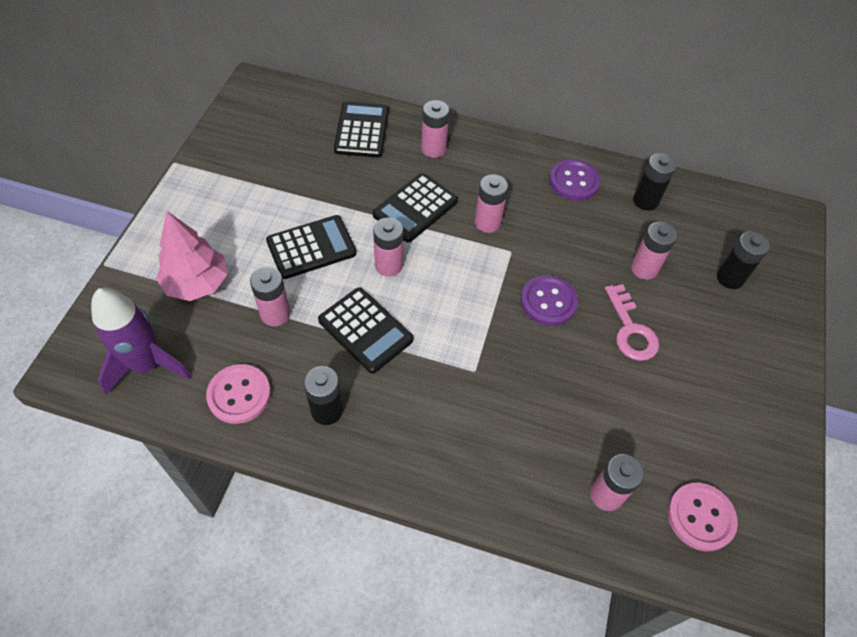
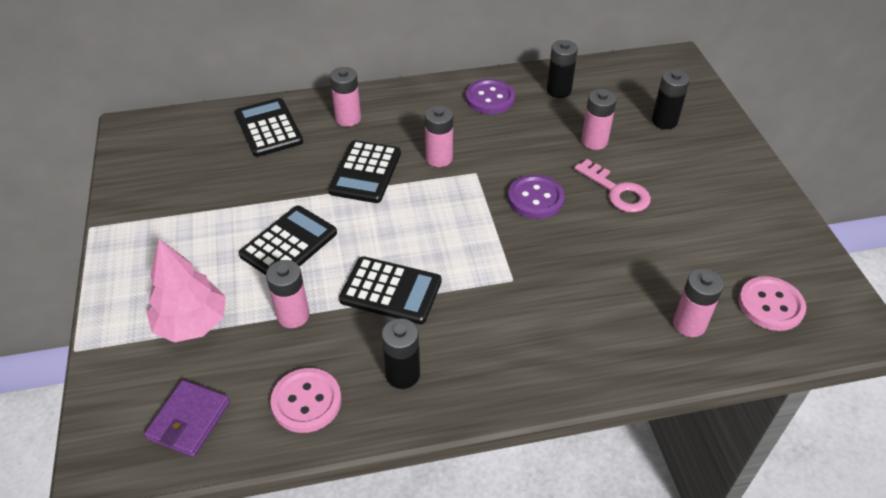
camera: 25 degrees left, 10 degrees down
purple rocket [91,288,191,395] -> purple wallet [144,380,230,457]
pink battery [373,218,403,277] -> none

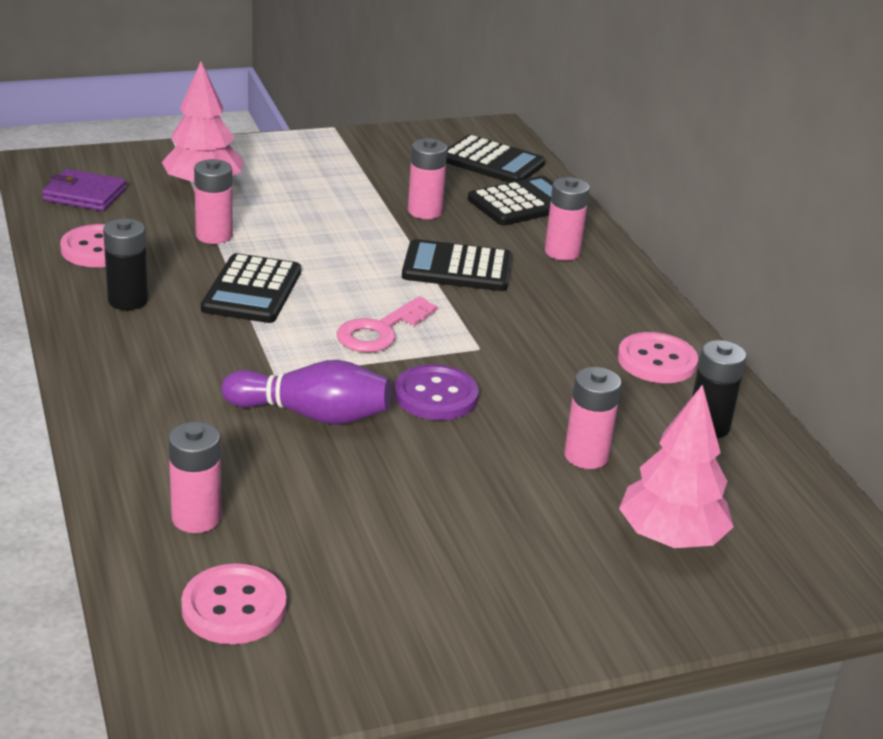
camera: 80 degrees right, 15 degrees down
black calculator [239,206,337,275] -> black calculator moved to [446,134,546,183]
pink battery [425,105,453,167] -> pink battery moved to [408,138,447,219]
purple button [466,79,515,114] -> pink button [618,332,698,383]
pink key [574,159,651,213] -> pink key moved to [337,296,437,352]
black battery [652,69,690,129] -> pink tree [619,384,734,548]
none -> purple bowling pin [221,360,391,425]

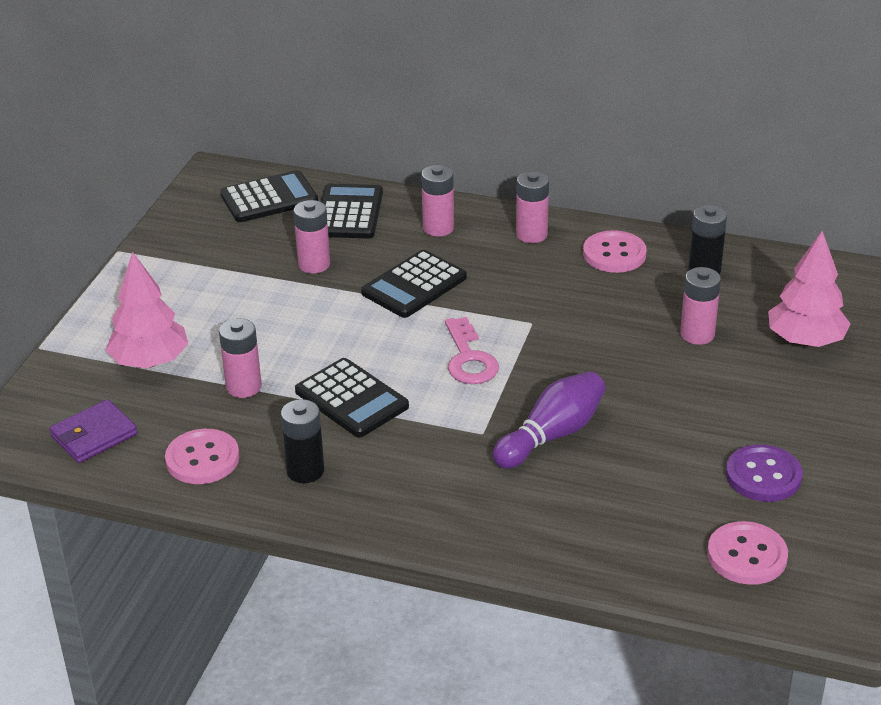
camera: 50 degrees left, 5 degrees up
pink battery [168,422,222,533] -> pink battery moved to [516,171,549,243]
purple button [395,364,479,420] -> purple button moved to [726,444,802,502]

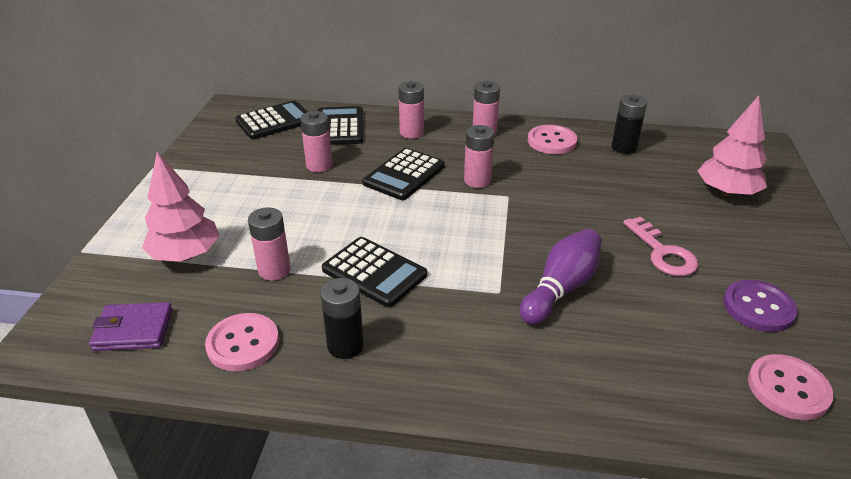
camera: 10 degrees left, 0 degrees up
purple wallet [49,399,138,463] -> purple wallet turned 45 degrees clockwise [89,302,173,351]
pink key [445,317,499,384] -> pink key moved to [623,217,698,276]
pink battery [680,267,721,345] -> pink battery moved to [464,125,495,188]

